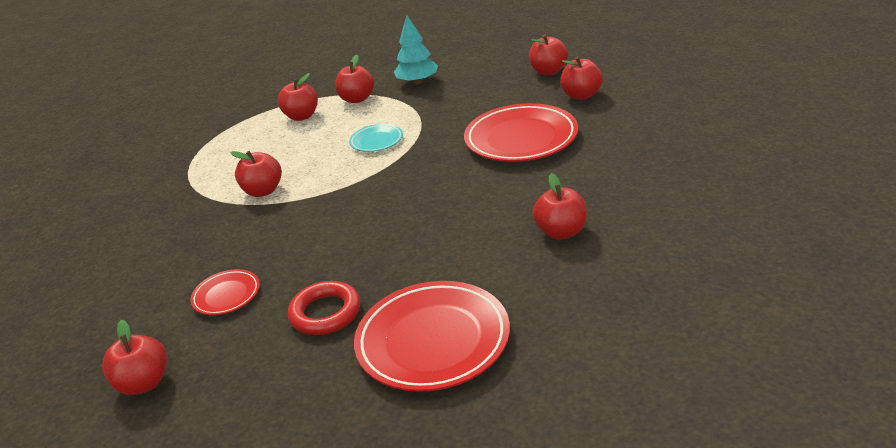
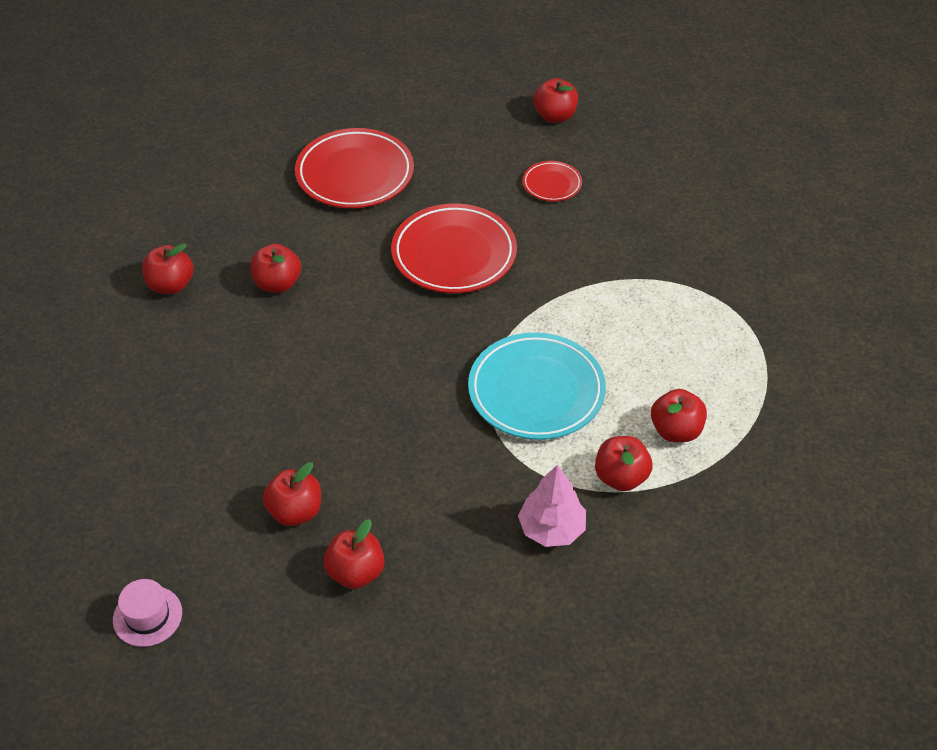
camera: 155 degrees right, 15 degrees up
red apple [230,151,282,197] -> red apple moved to [142,243,194,294]
red ring [288,281,360,335] -> none
turquoise plate [349,124,403,152] -> turquoise plate [468,332,606,440], size x2.00
turquoise tree [394,15,438,84] -> pink tree [518,465,586,547]
red plate [464,103,578,162] -> red plate moved to [391,203,517,293]
none -> pink hat [113,579,182,647]

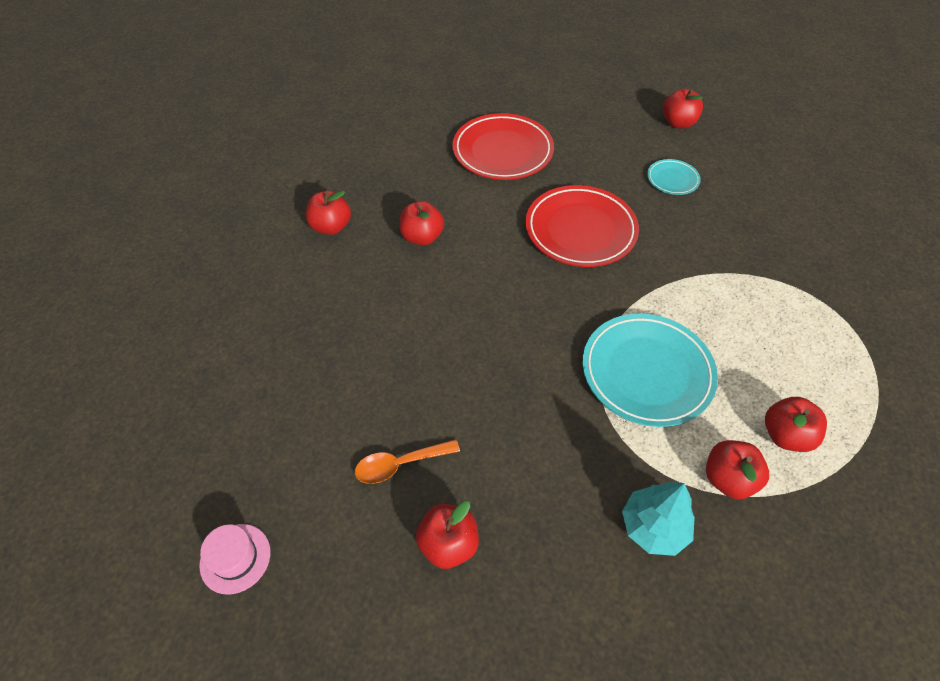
camera: 10 degrees right, 5 degrees up
red apple [263,462,321,526] -> orange spoon [355,439,460,484]
pink tree [518,465,586,547] -> turquoise tree [622,482,695,556]
red plate [523,161,582,201] -> turquoise plate [647,159,701,195]

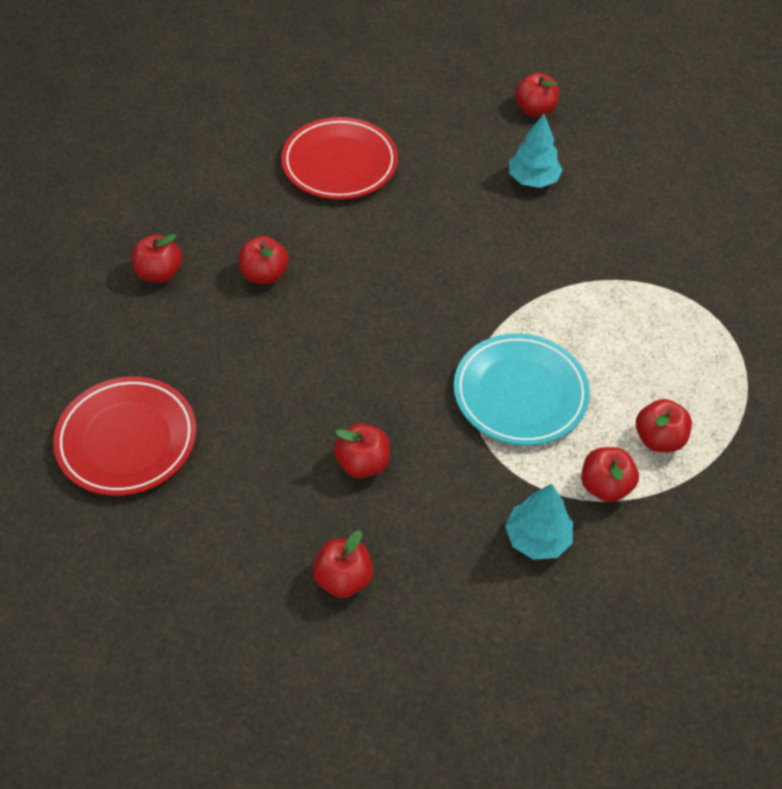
camera: 10 degrees left, 0 degrees up
pink hat [199,524,270,594] -> none
orange spoon [355,439,460,484] -> none
red plate [525,185,639,267] -> red plate moved to [53,377,196,496]
turquoise plate [647,159,701,195] -> turquoise tree [509,114,562,188]
none -> red apple [334,423,390,478]

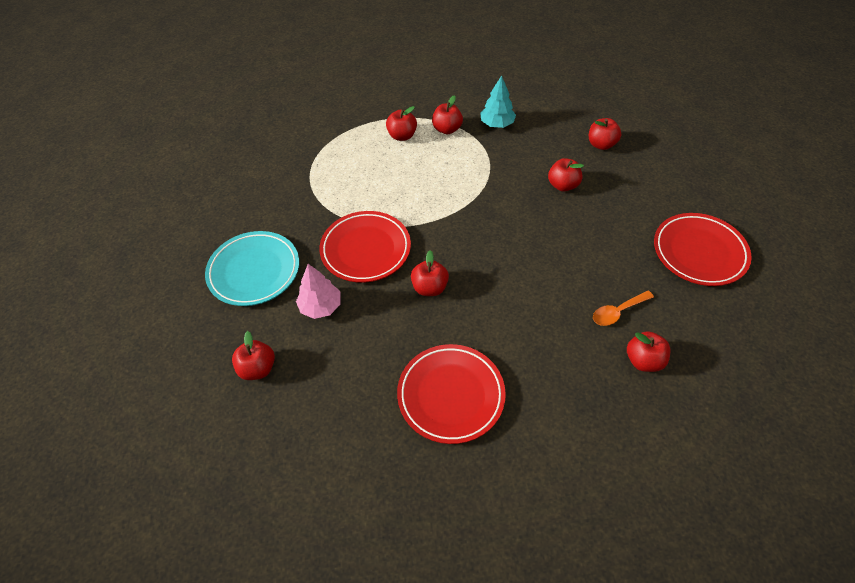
camera: 145 degrees left, 0 degrees up
red apple [239,236,289,284] -> red apple moved to [411,250,449,296]
turquoise plate [454,334,590,446] -> turquoise plate moved to [205,231,299,306]
turquoise tree [509,114,562,188] -> pink tree [296,264,341,319]
none -> red plate [319,211,411,283]
none -> orange spoon [593,291,654,326]

